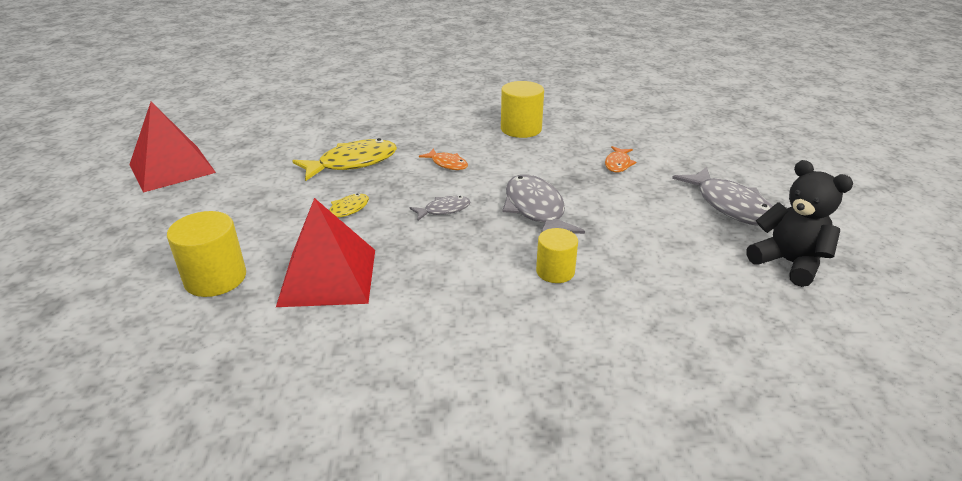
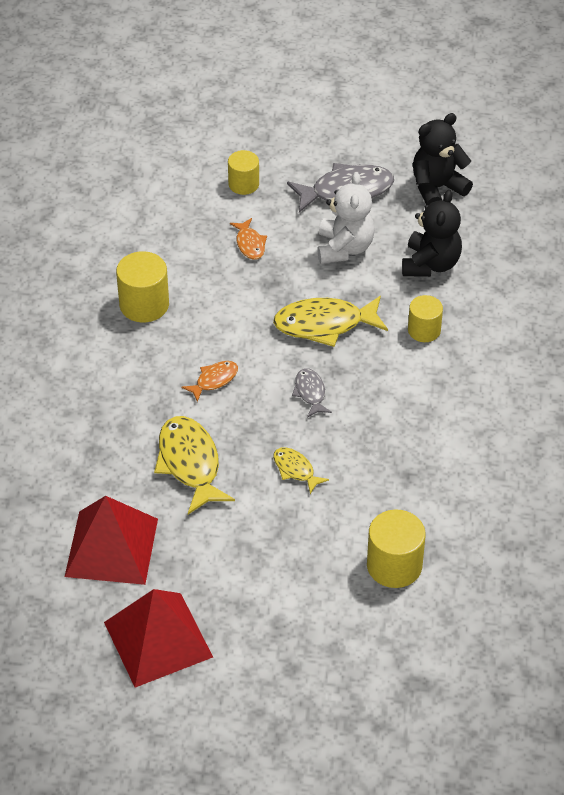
camera: 80 degrees left, 15 degrees up
red pyramid [276,198,375,307] -> red pyramid moved to [65,496,158,585]
grey fish [502,174,585,234] -> yellow fish [273,296,388,347]
orange fish [605,146,637,172] -> orange fish turned 45 degrees clockwise [230,218,267,260]
none -> yellow cylinder [228,150,259,195]
none -> white teddy bear [317,172,375,264]
none -> black teddy bear [402,190,462,277]

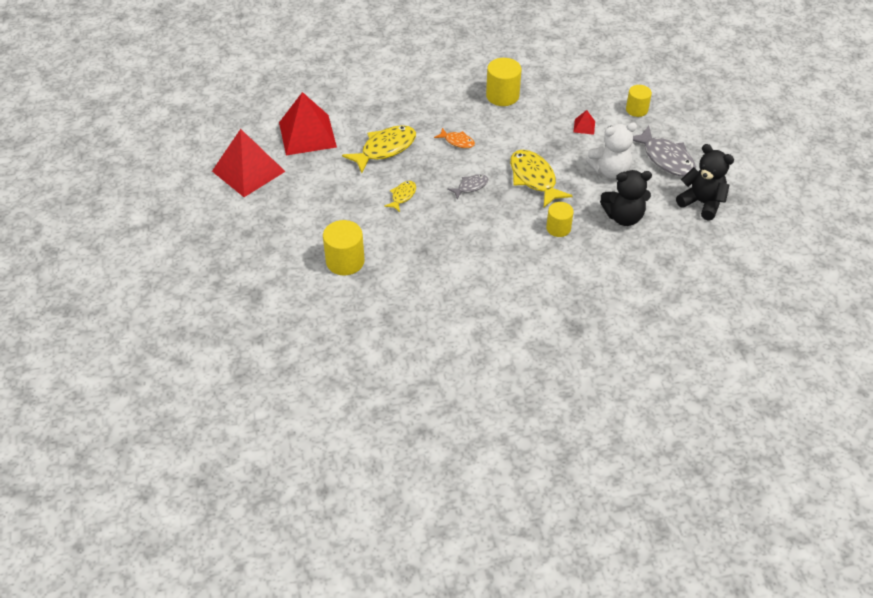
camera: 70 degrees right, 0 degrees up
orange fish [230,218,267,260] -> red pyramid [573,110,595,135]

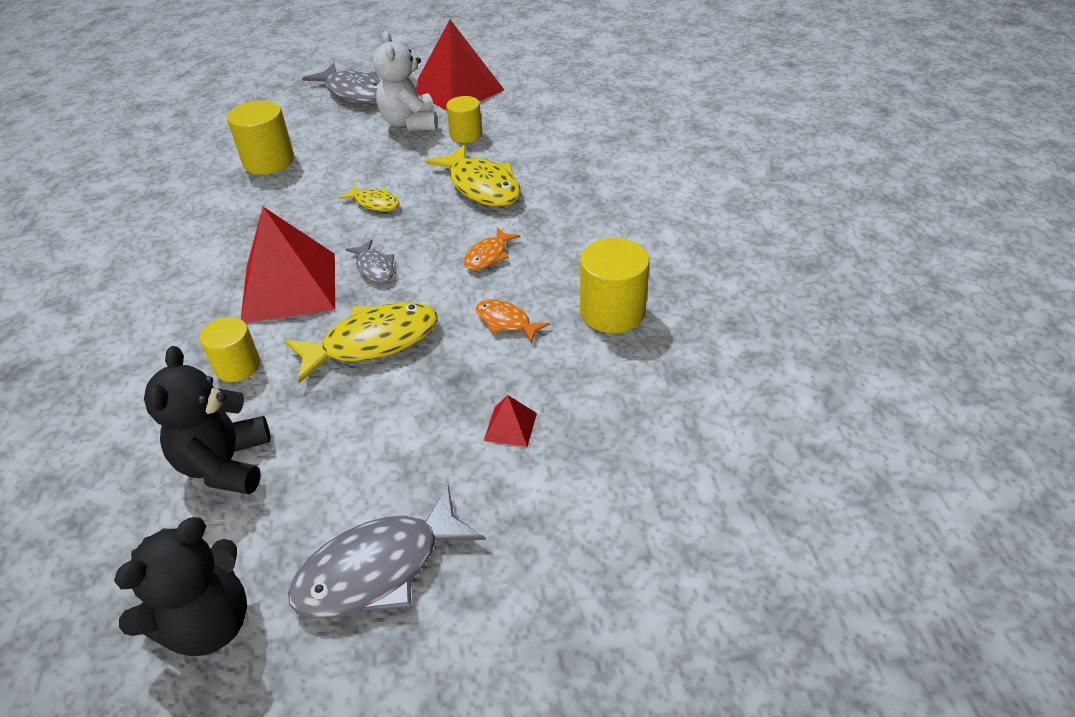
camera: 95 degrees right, 5 degrees down
red pyramid [279,92,337,155] -> red pyramid moved to [241,207,335,323]
white teddy bear [586,122,637,179] -> white teddy bear moved to [373,31,437,131]
yellow cylinder [626,85,652,117] -> yellow cylinder moved to [446,96,482,143]
none -> grey fish [302,63,381,104]
none -> orange fish [476,299,550,343]

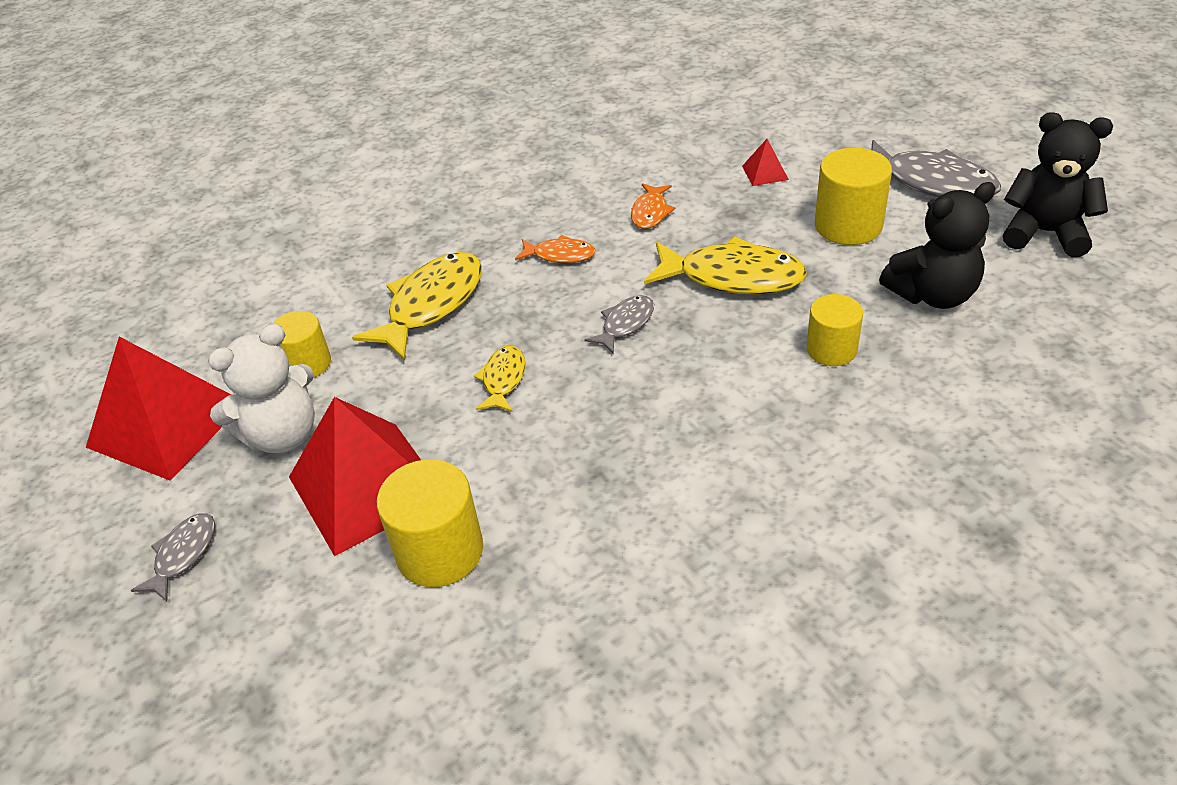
camera: 110 degrees left, 0 degrees up
red pyramid [241,207,335,323] -> red pyramid moved to [289,397,421,556]
yellow fish [285,302,438,383] -> yellow fish turned 150 degrees clockwise [644,236,807,295]
grey fish [302,63,381,104] -> grey fish [131,514,215,602], size x0.53
yellow cylinder [580,238,650,333] -> yellow cylinder moved to [815,148,892,245]

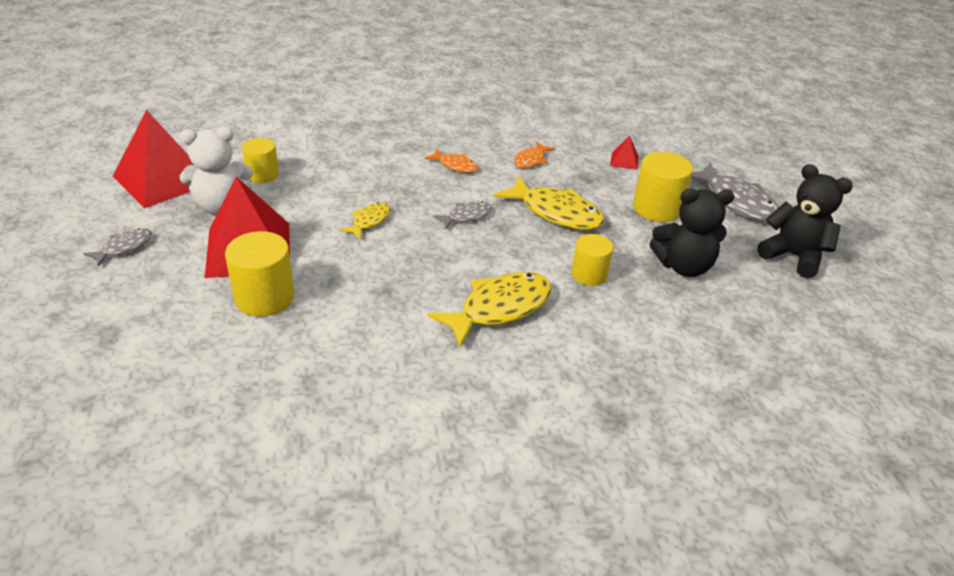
camera: 15 degrees right, 5 degrees down
yellow fish [352,252,482,360] -> yellow fish moved to [428,272,551,348]

